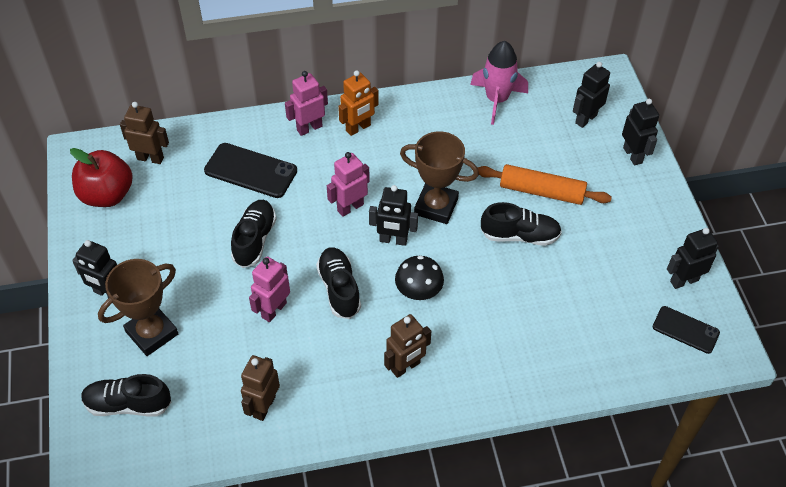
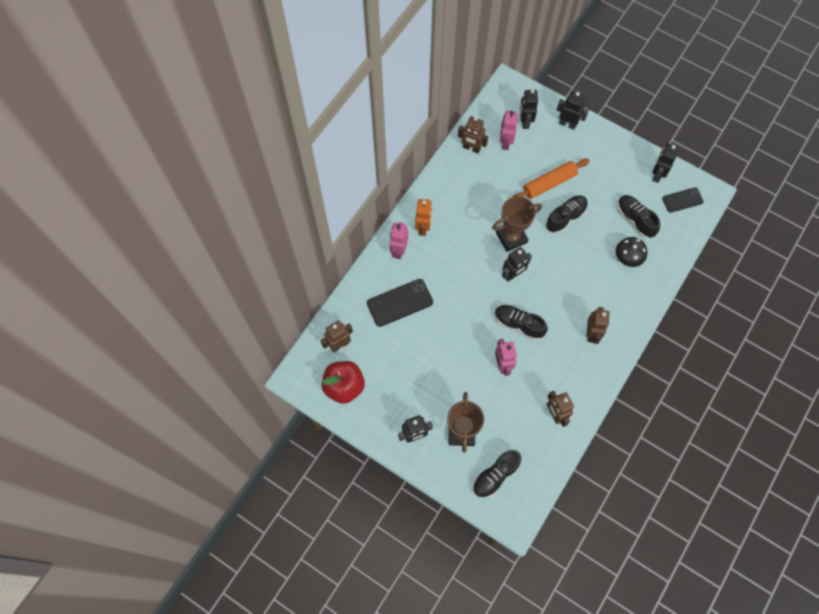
camera: 45 degrees left, 15 degrees up
black shoe [231,200,276,268] -> black shoe moved to [617,195,660,239]
pink robot [327,152,370,217] -> pink robot moved to [500,111,518,150]
black mushroom [395,255,444,300] -> black mushroom moved to [616,237,647,267]
pink rocket [470,41,528,125] -> brown robot [458,116,488,153]

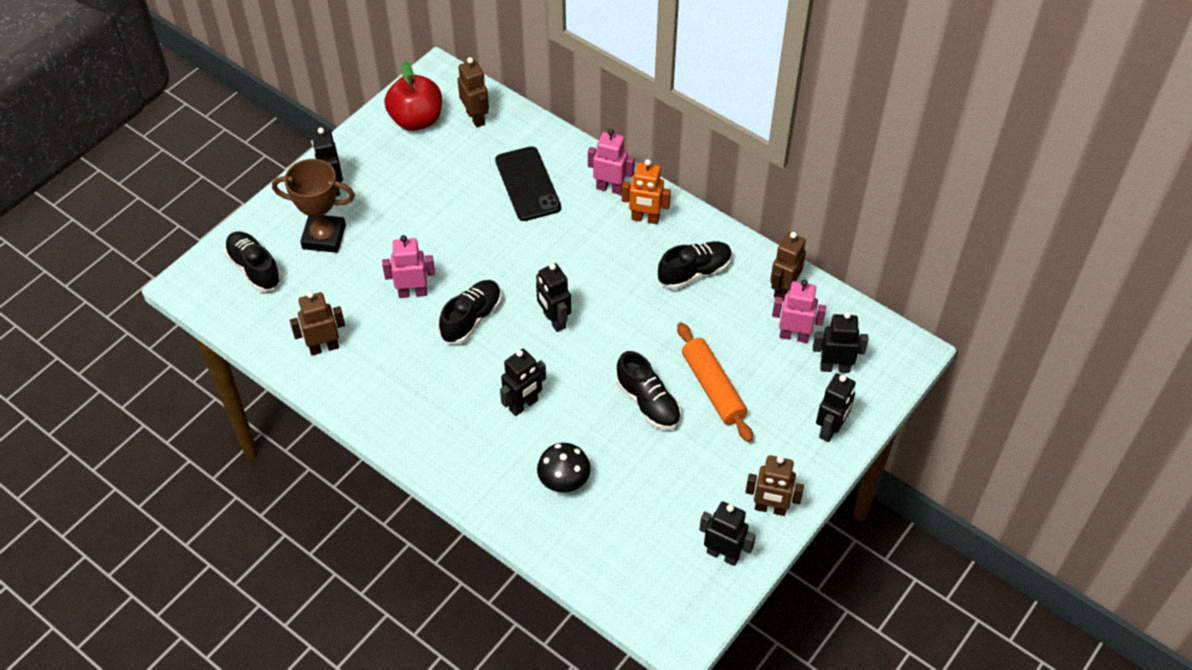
camera: 95 degrees right, 15 degrees down
brown trophy [492,196,542,252] -> none
brown robot [587,307,610,344] -> brown robot moved to [745,455,804,516]
black shoe [617,195,660,239] -> black shoe moved to [658,241,732,289]
black phone [662,187,704,213] -> none
none -> black robot [500,349,546,416]

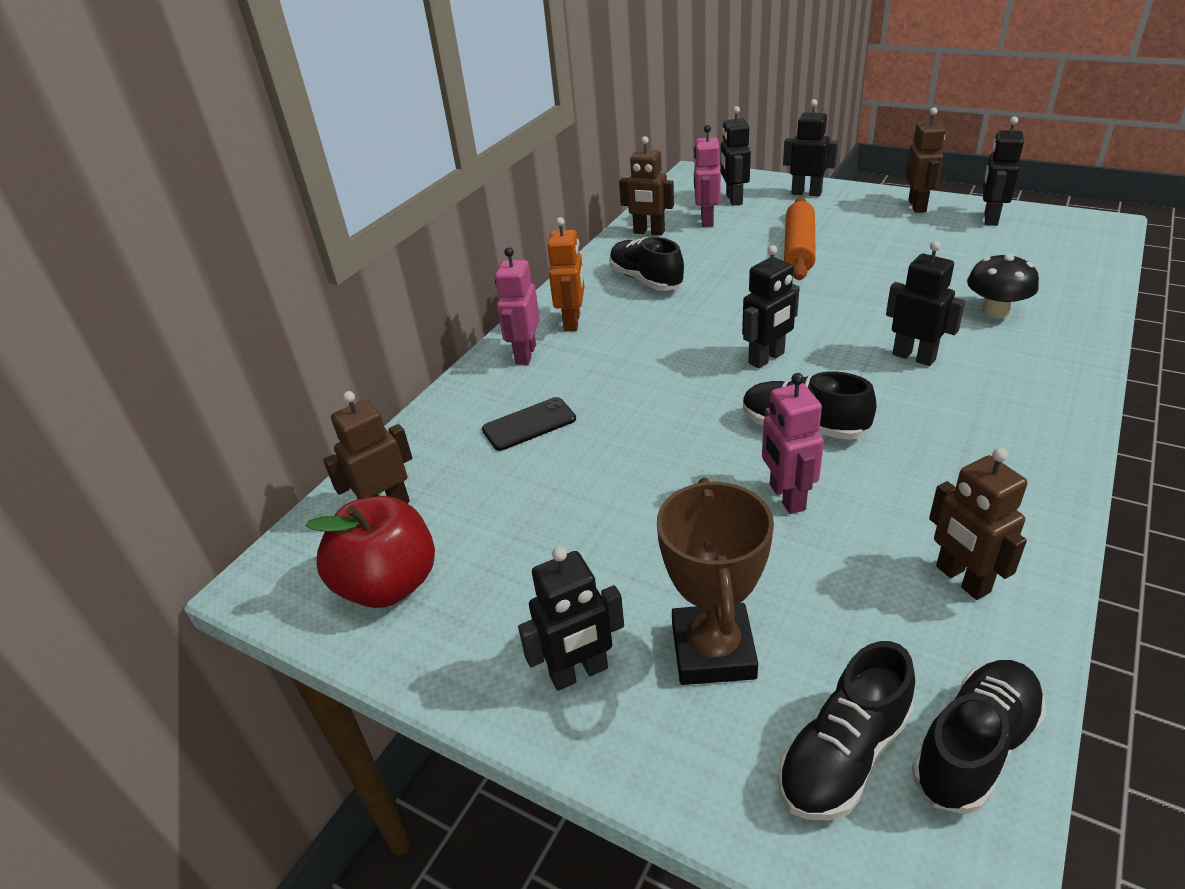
camera: 95 degrees left, 15 degrees down
black phone [495,146,561,221] -> black phone [482,397,576,451], size x0.64
black shoe [616,351,681,430] -> black shoe moved to [912,660,1046,814]
orange rolling pin [677,322,753,442] -> orange rolling pin turned 45 degrees counterclockwise [784,197,816,280]

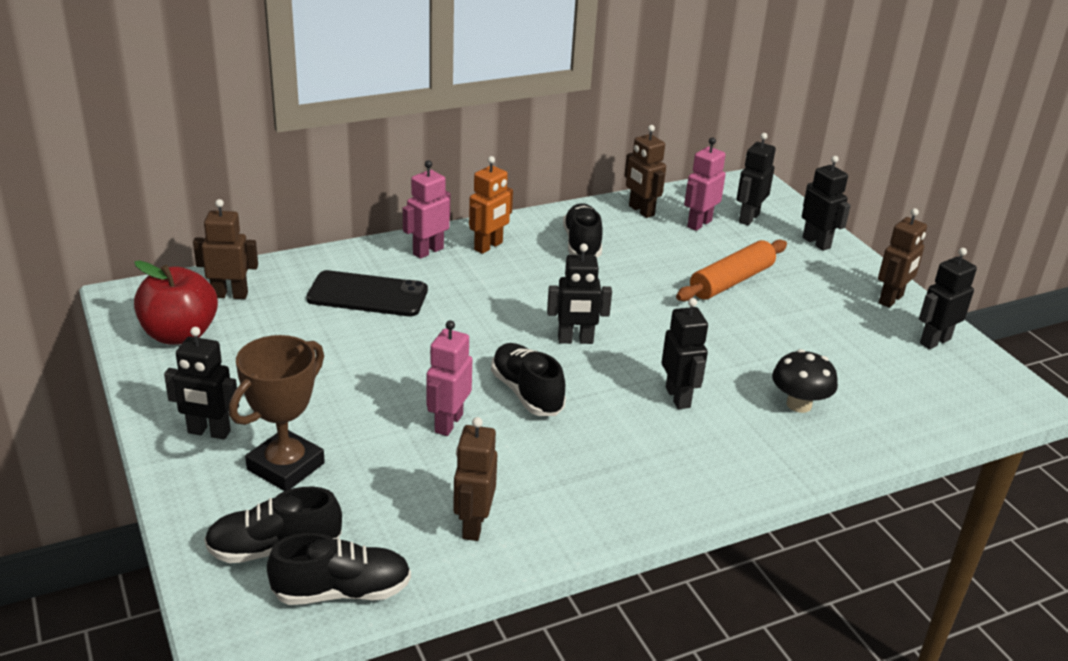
camera: 30 degrees right, 5 degrees down
black phone [482,397,576,451] -> black phone [306,270,428,316], size x1.56

